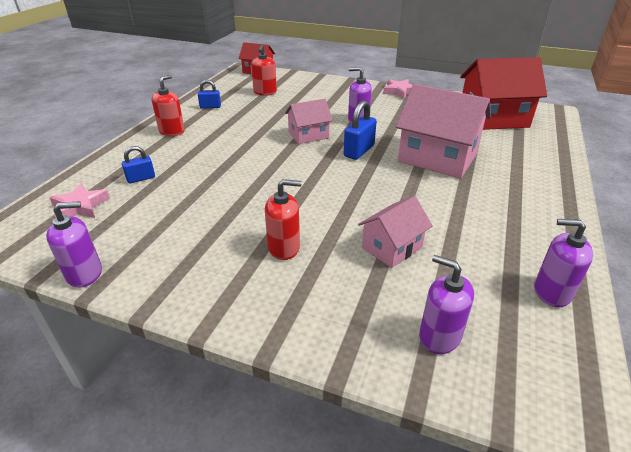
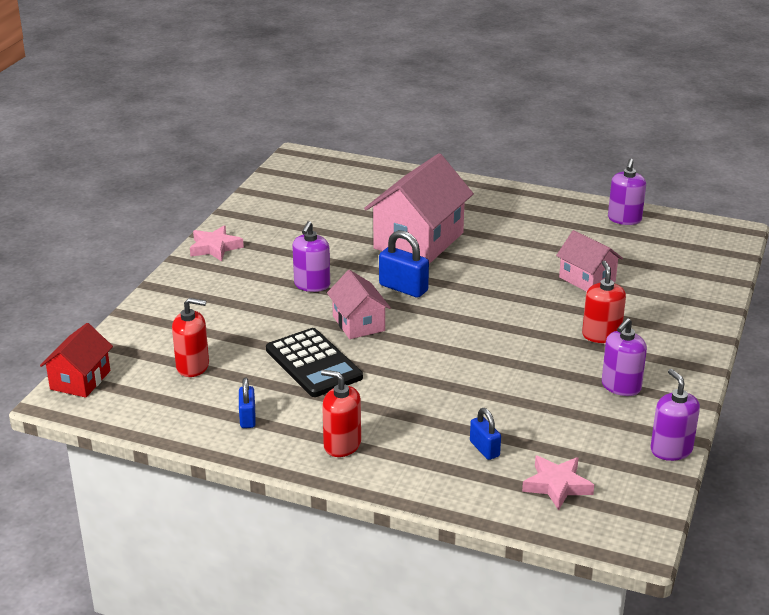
camera: 90 degrees left, 5 degrees down
purple soap dispenser [419,255,474,354] -> purple soap dispenser moved to [602,318,647,396]
red house [460,57,547,130] -> none
none -> black calculator [266,328,363,397]

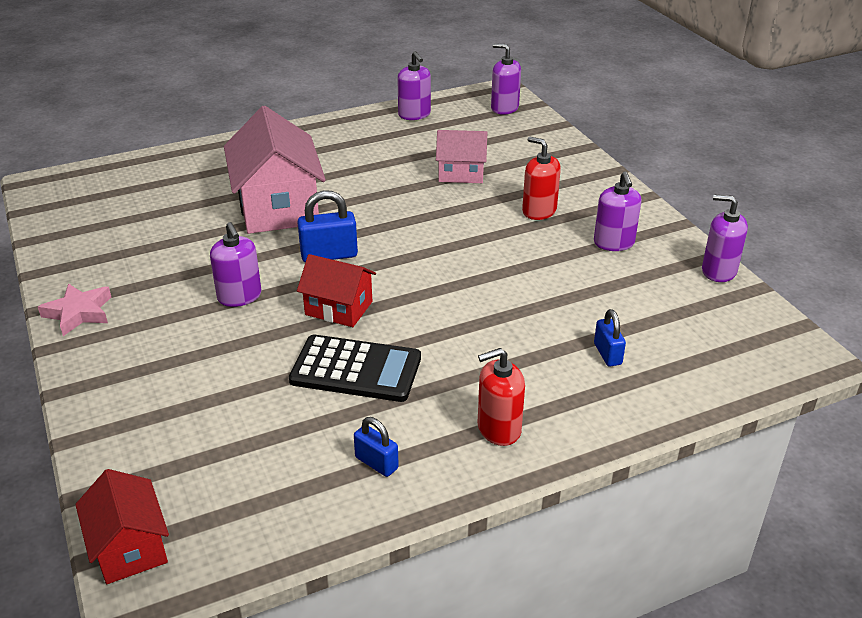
camera: 45 degrees left, 5 degrees up
red soap dispenser [172,298,209,377] -> none
pink house [327,270,391,339] -> red house [297,254,376,327]
blue padlock [470,408,501,460] -> blue padlock turned 60 degrees clockwise [594,309,626,367]
pink star [522,456,594,510] -> none
none -> purple soap dispenser [491,43,521,115]

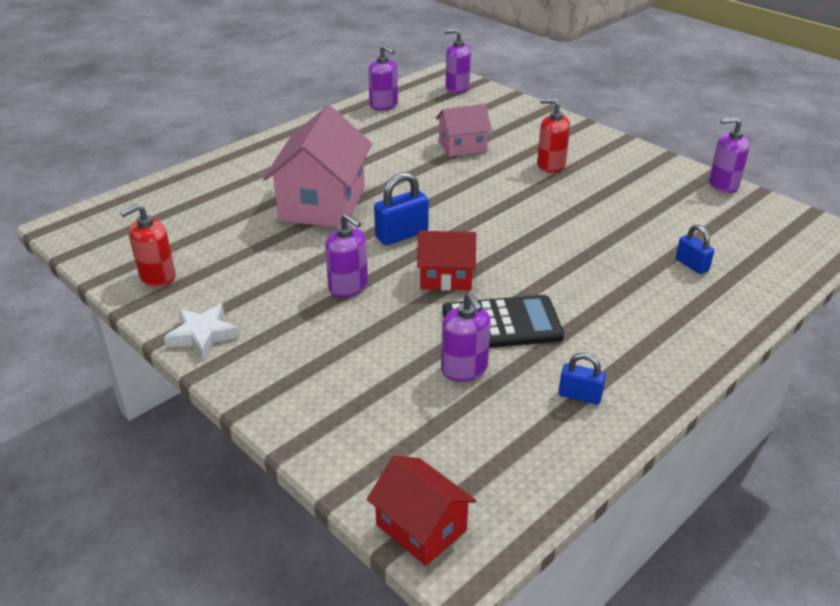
camera: 20 degrees left, 0 degrees up
pink star [38,283,111,336] -> white star [164,304,240,360]
pink house [224,106,326,234] -> pink house turned 45 degrees clockwise [263,105,372,227]
red soap dispenser [478,348,525,446] -> red soap dispenser moved to [120,204,176,287]
purple soap dispenser [594,171,641,251] -> purple soap dispenser moved to [441,292,491,382]

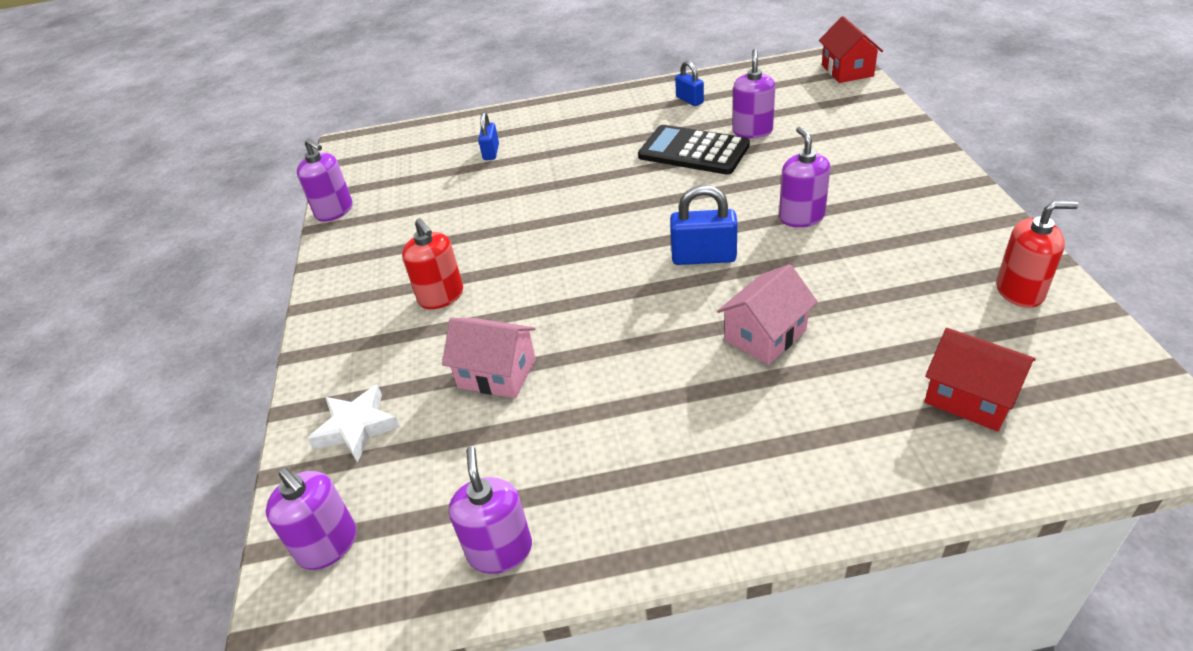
camera: 140 degrees left, 5 degrees up
white star [164,304,240,360] -> white star moved to [307,384,400,463]
pink house [263,105,372,227] -> pink house [717,264,818,365], size x0.56
red house [417,231,476,291] -> red house moved to [925,328,1036,432]

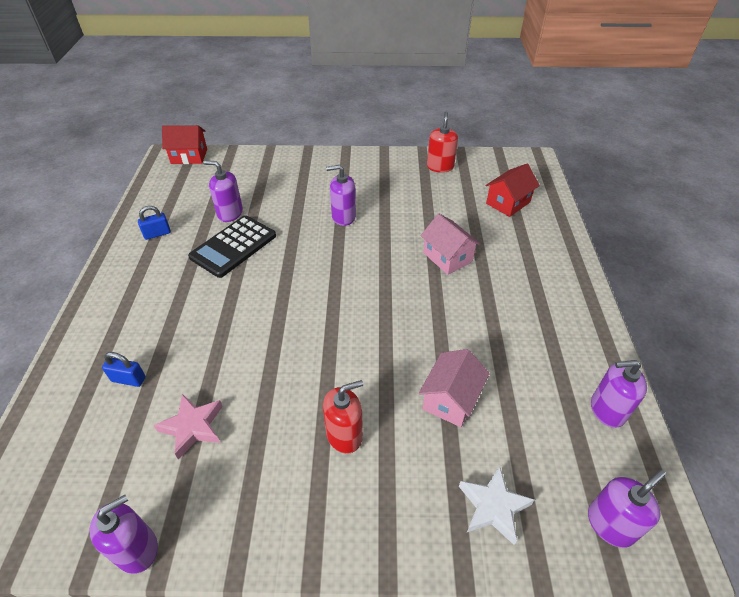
camera: 85 degrees left, 5 degrees up
blue padlock [670,185,738,265] -> none
none -> pink star [154,394,223,460]

